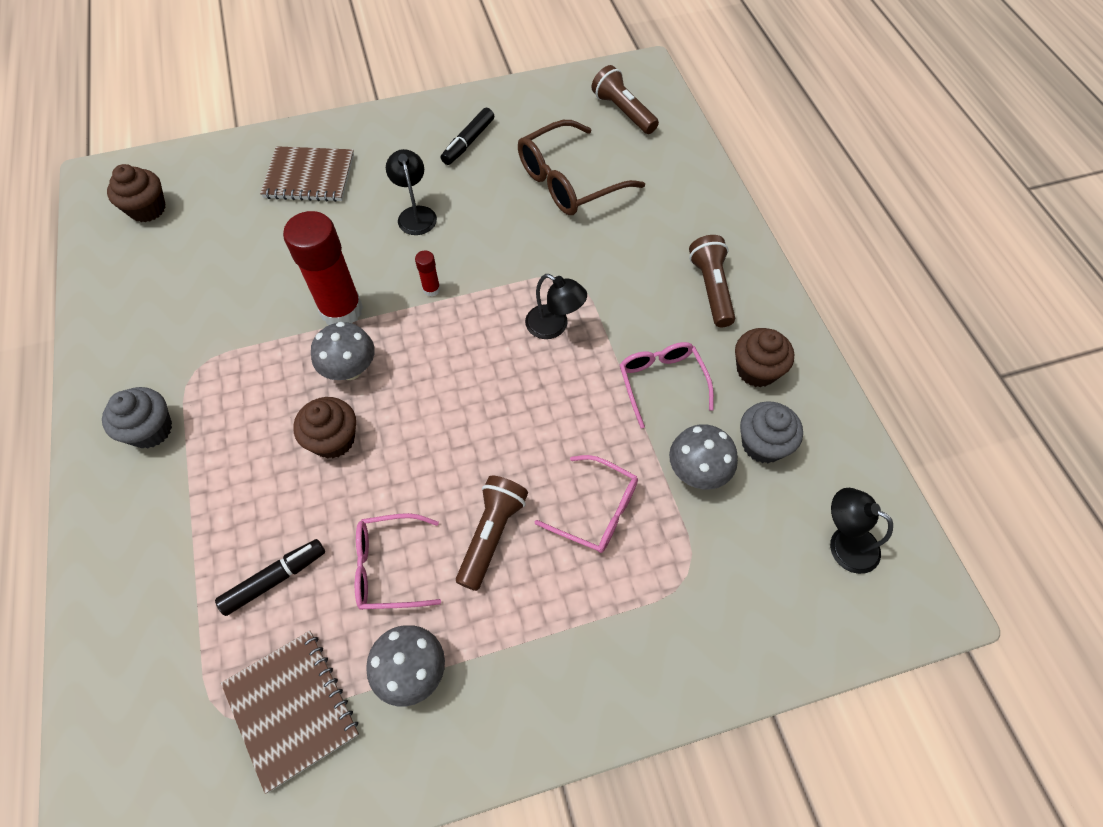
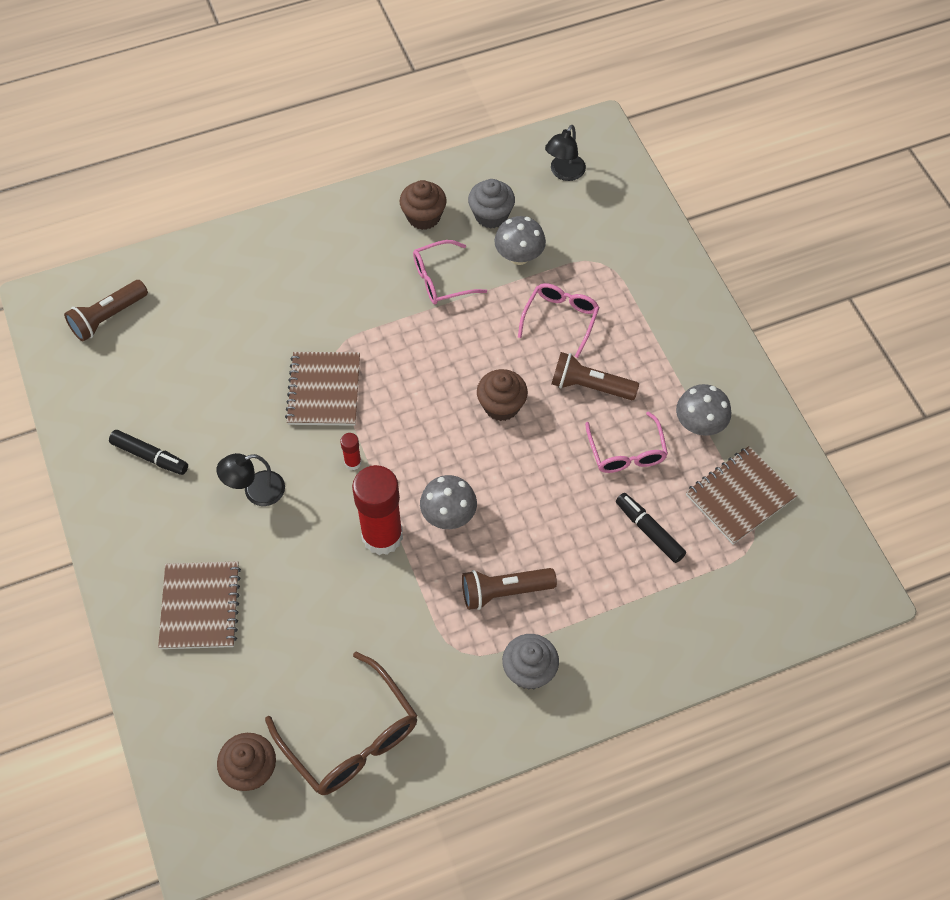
camera: 95 degrees left, 0 degrees up
brown cupcake [293,397,356,459] -> brown cupcake moved to [477,369,528,421]
brown glasses [518,120,645,215] -> brown glasses moved to [265,652,418,795]
black lamp [525,274,587,339] -> none
brown flashlight [689,235,735,327] -> brown flashlight moved to [462,568,557,610]
none -> brown notebook [285,352,360,426]

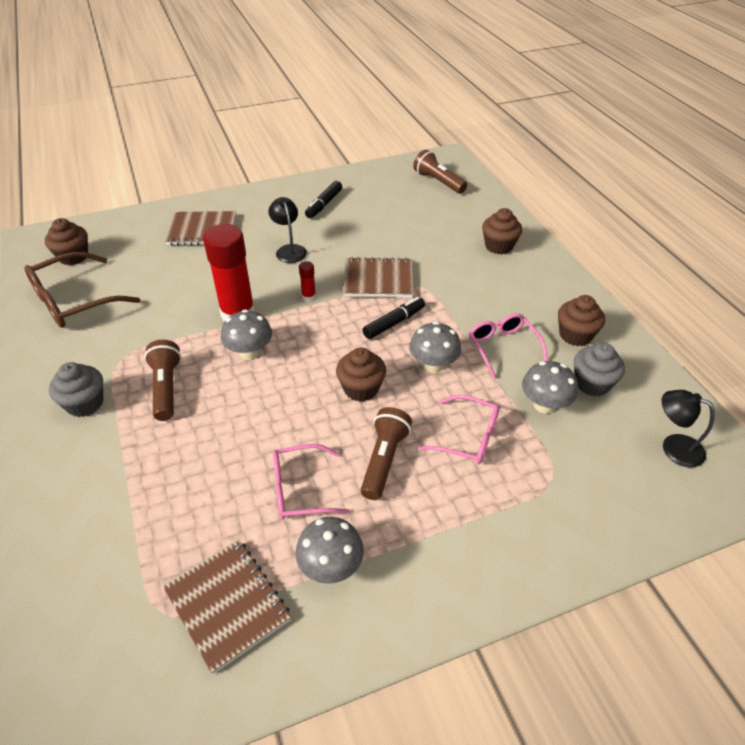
camera: 90 degrees right, 15 degrees down
black marker [616,493,686,563] -> black marker moved to [363,297,425,339]
none -> grey mushroom [409,322,461,373]
none -> brown cupcake [482,208,522,255]

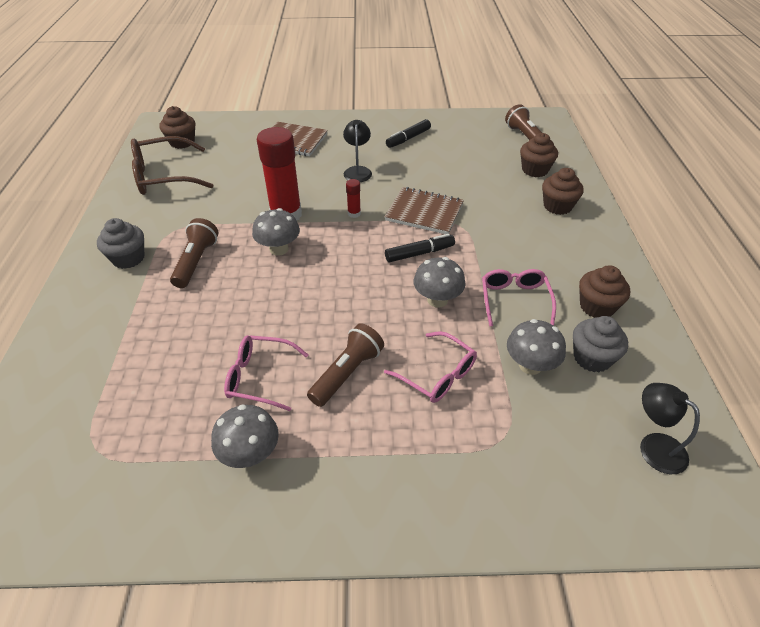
camera: 20 degrees right, 0 degrees up
brown notebook [162,539,291,674] -> none
brown cupcake [336,348,386,402] -> brown cupcake moved to [520,133,558,177]

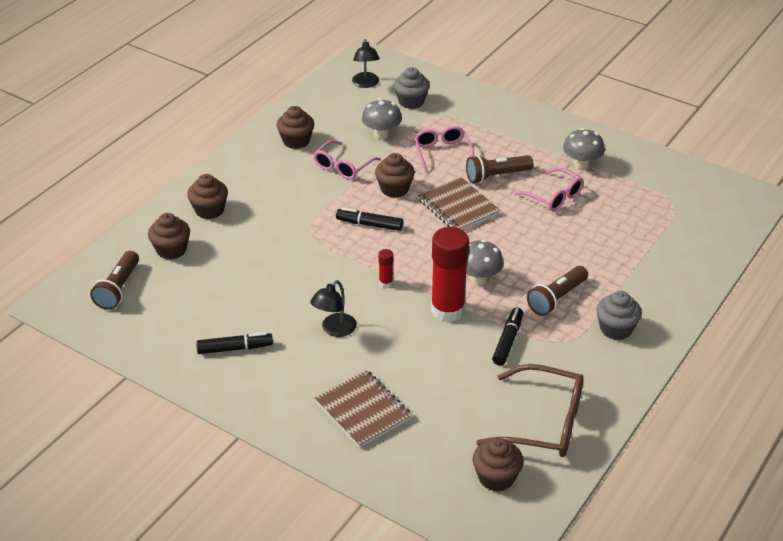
camera: 145 degrees left, 5 degrees down
brown notebook [384,187,464,234] -> brown notebook moved to [418,177,500,230]
grey mushroom [413,257,466,308] -> brown cupcake [375,153,415,198]
grey cupcake [573,316,628,372] -> grey cupcake moved to [393,67,430,109]
none -> black marker [492,307,523,365]

